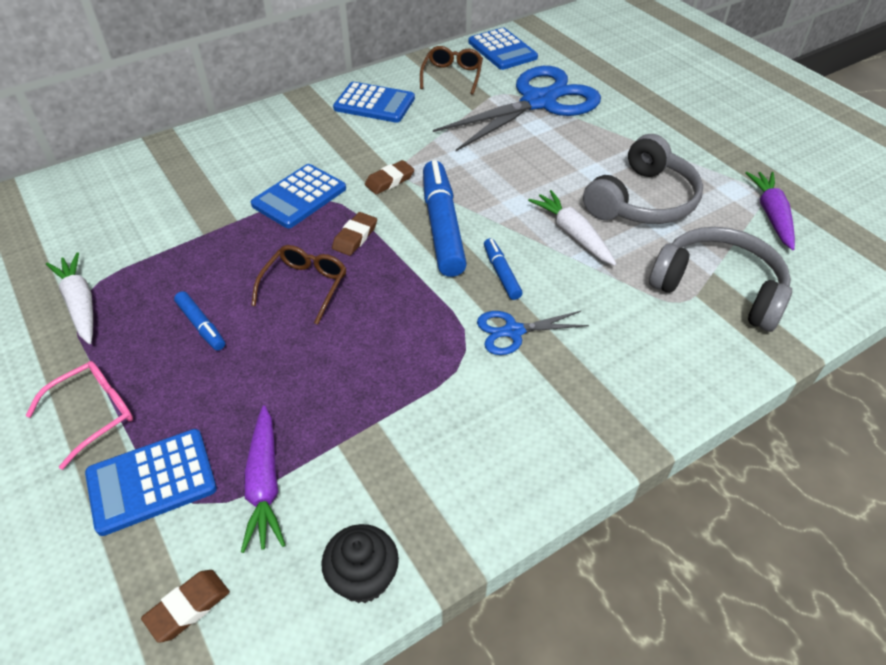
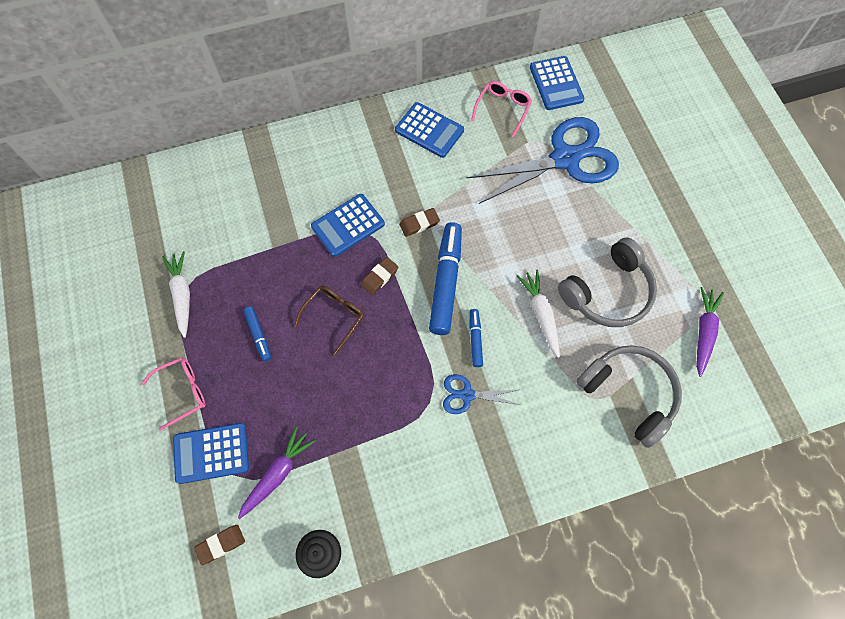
camera: 15 degrees right, 20 degrees up
purple carrot [241,405,285,553] -> purple carrot turned 150 degrees counterclockwise [238,426,315,519]
brown glasses [420,46,483,95] -> pink glasses [471,81,532,138]

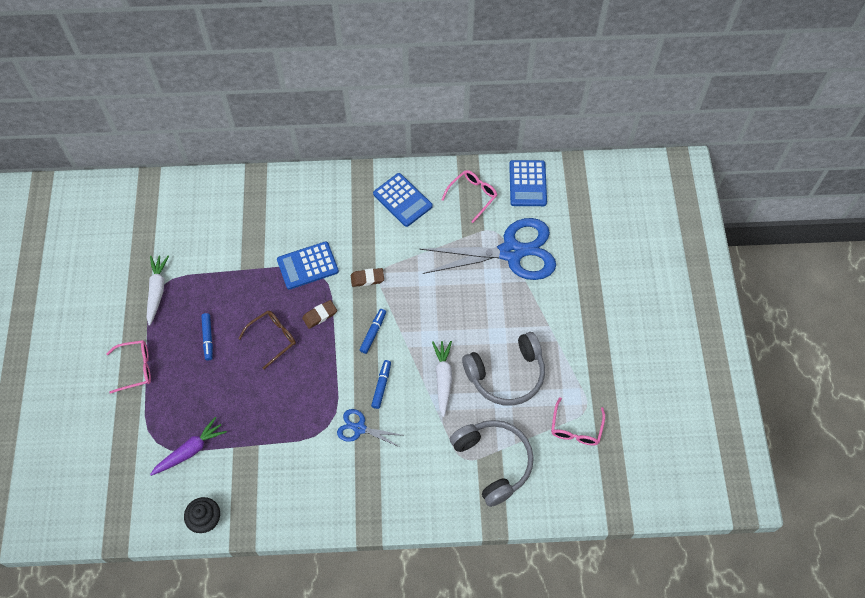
camera: 15 degrees right, 5 degrees down
blue calculator [173,423,249,484] -> none
brown eraser [194,525,245,565] -> none
blue marker [429,222,462,335] -> blue marker [359,309,386,354], size x0.49
purple carrot [696,287,724,377] -> pink glasses [551,397,605,445]

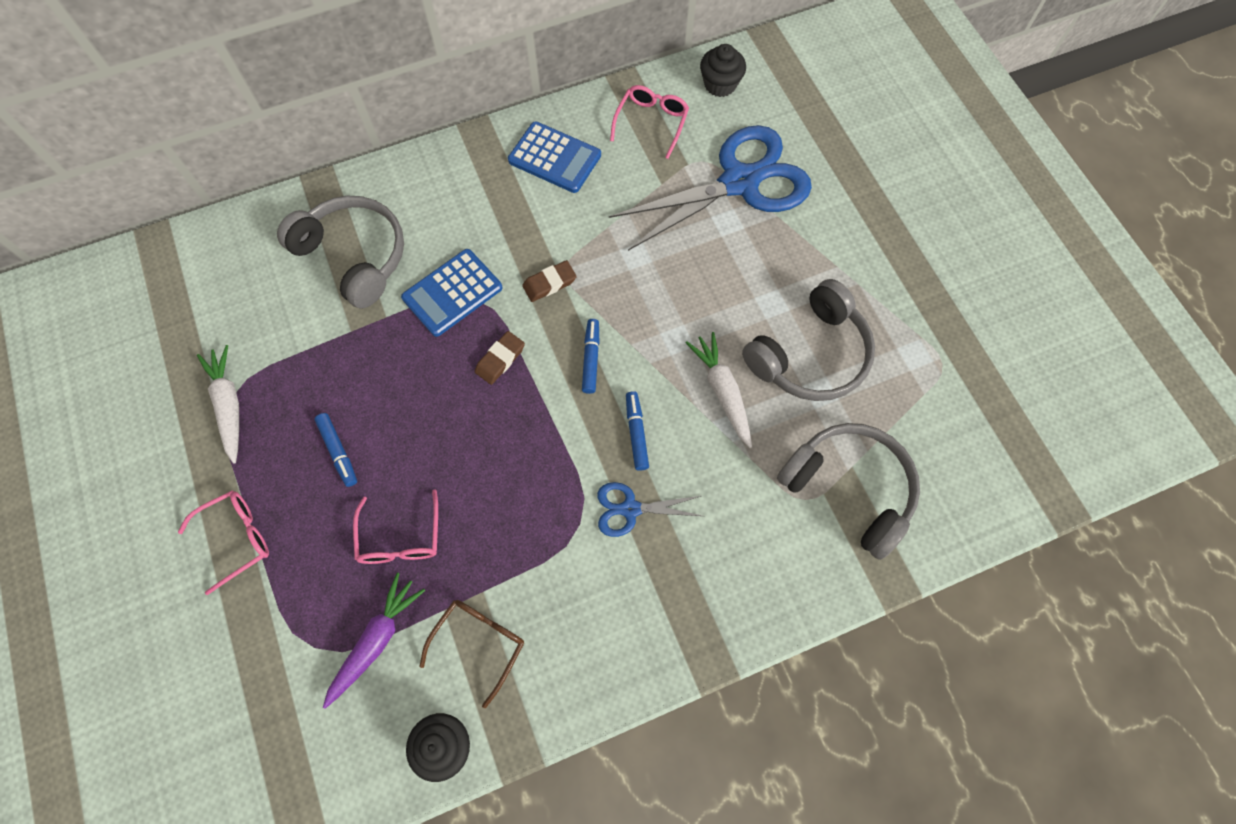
camera: 20 degrees left, 5 degrees up
brown glasses [238,311,296,369] -> brown glasses moved to [420,600,524,708]
blue calculator [509,160,547,206] -> black cupcake [700,44,746,97]
pink glasses [551,397,605,445] -> pink glasses moved to [353,490,438,564]
none -> grey headphones [277,196,404,308]

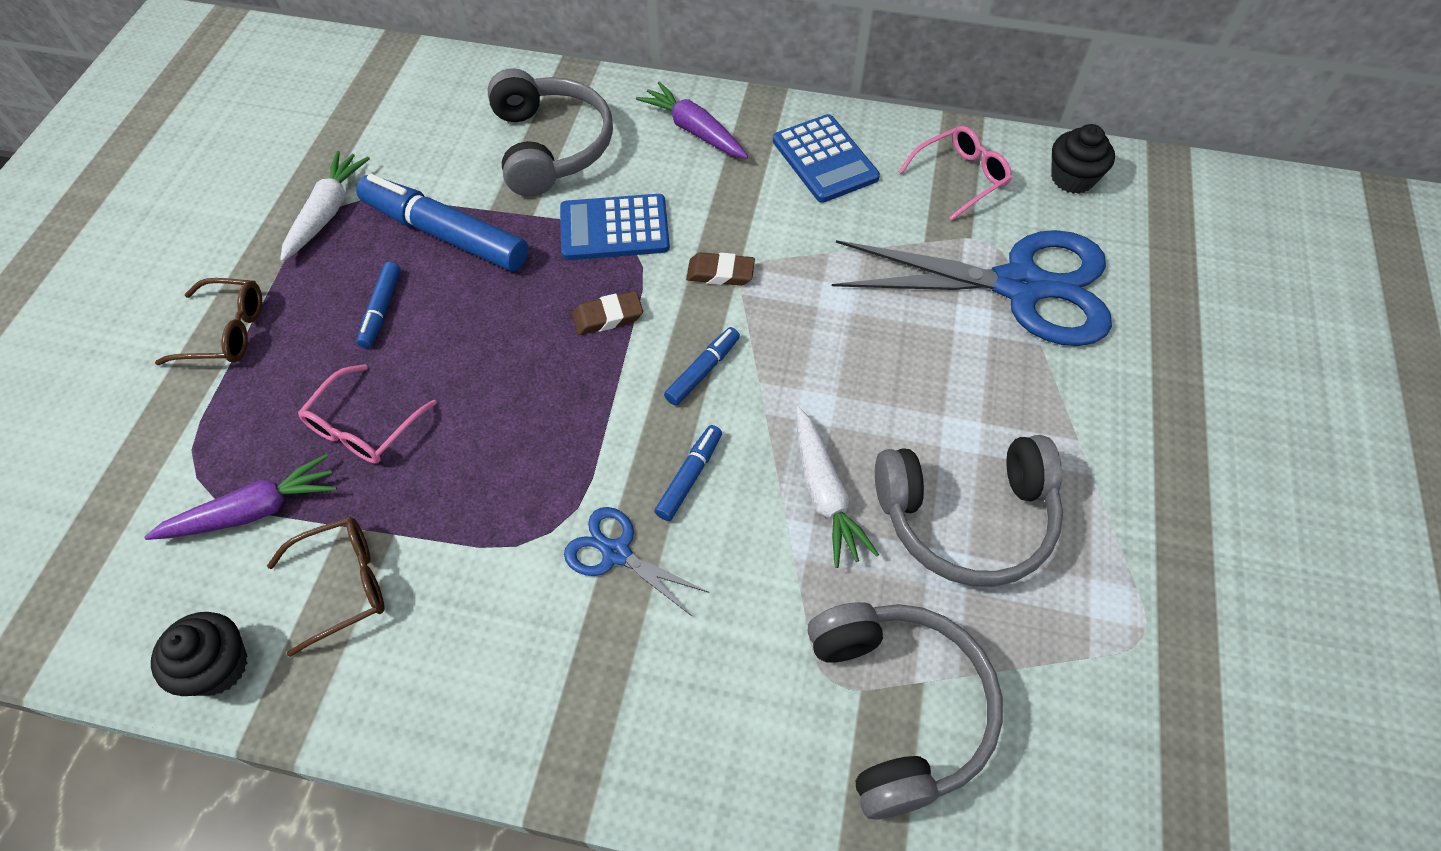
camera: 35 degrees right, 10 degrees down
pink glasses [178,490,269,595] -> brown glasses [155,278,262,365]
white carrot [686,332,752,448] -> white carrot turned 150 degrees clockwise [796,407,879,568]
none -> blue marker [356,174,528,271]
none -> purple carrot [636,82,748,159]

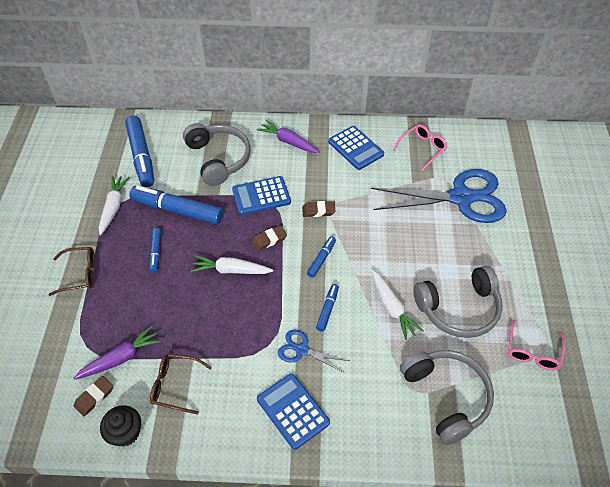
camera: 10 degrees left, 5 degrees down
brown glasses [267,517,384,657] -> brown glasses turned 135 degrees counterclockwise [150,354,212,415]
pink glasses [298,364,437,463] -> pink glasses moved to [508,319,566,370]
black cupcake [1051,124,1115,194] -> none
none -> brown eraser [74,376,113,416]
none -> blue marker [125,115,154,187]
none -> white carrot [191,255,273,274]
none -> blue calculator [257,373,330,450]

